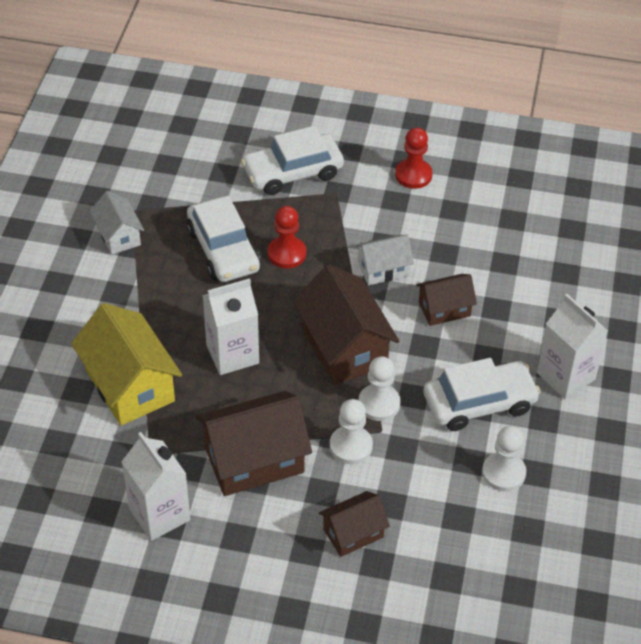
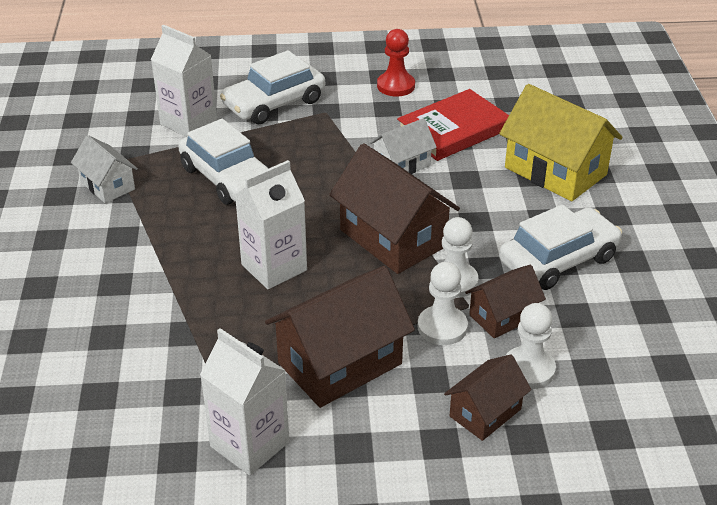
camera: 15 degrees left, 10 degrees down
yellow house [71,303,182,426] -> yellow house moved to [499,84,622,201]
red pawn [268,206,306,268] -> none
brown house [416,274,477,326] -> brown house moved to [465,264,546,338]
white pawn [482,426,526,492] -> white pawn moved to [505,303,556,389]
white carton [537,294,608,399] -> white carton moved to [151,25,217,137]
none -> red book [397,89,509,161]

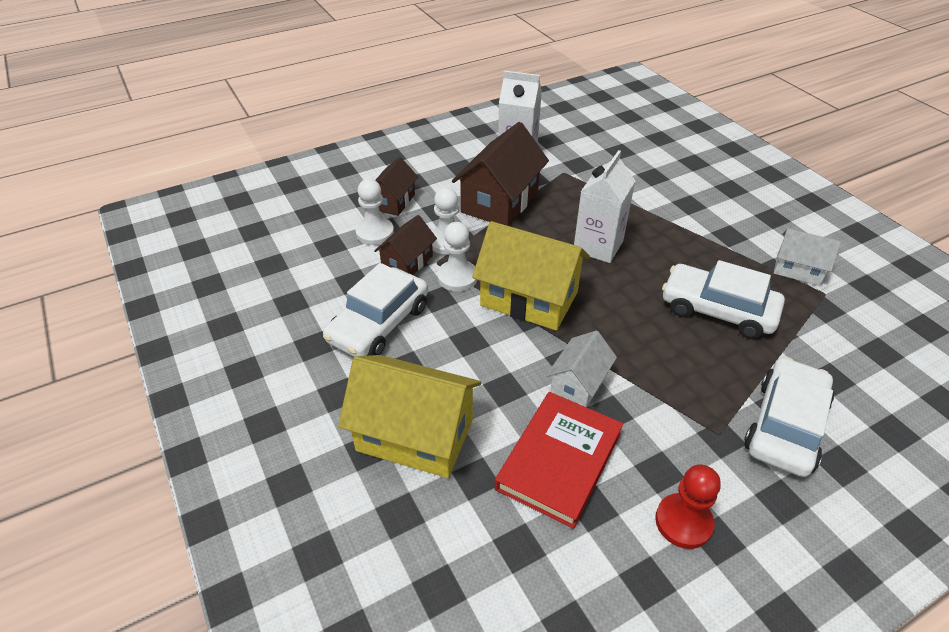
camera: 155 degrees right, 5 degrees up
white carton [151,25,217,137] -> none
brown house [329,143,460,274] -> yellow house [472,221,590,331]

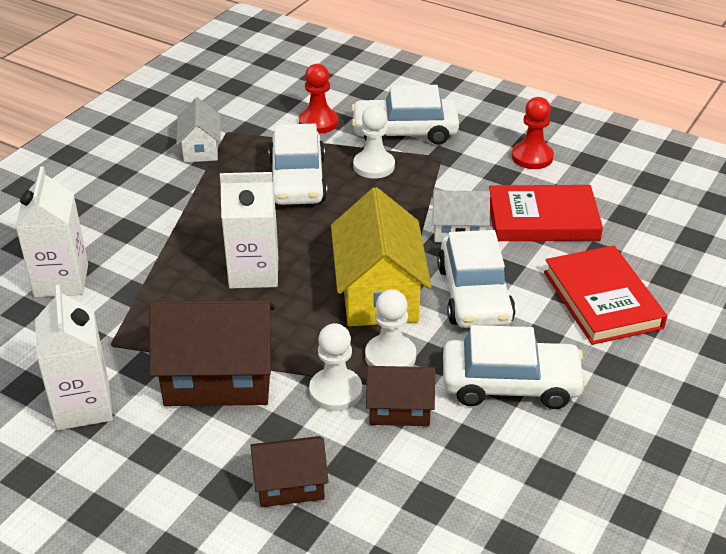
camera: 120 degrees left, 5 degrees down
yellow house [338,355,481,478] -> red book [544,245,667,345]
white pawn [356,179,394,245] -> white pawn moved to [353,106,395,178]
none -> white carton [15,166,88,297]
none -> red pawn [299,64,338,134]
none -> white car [437,230,516,328]

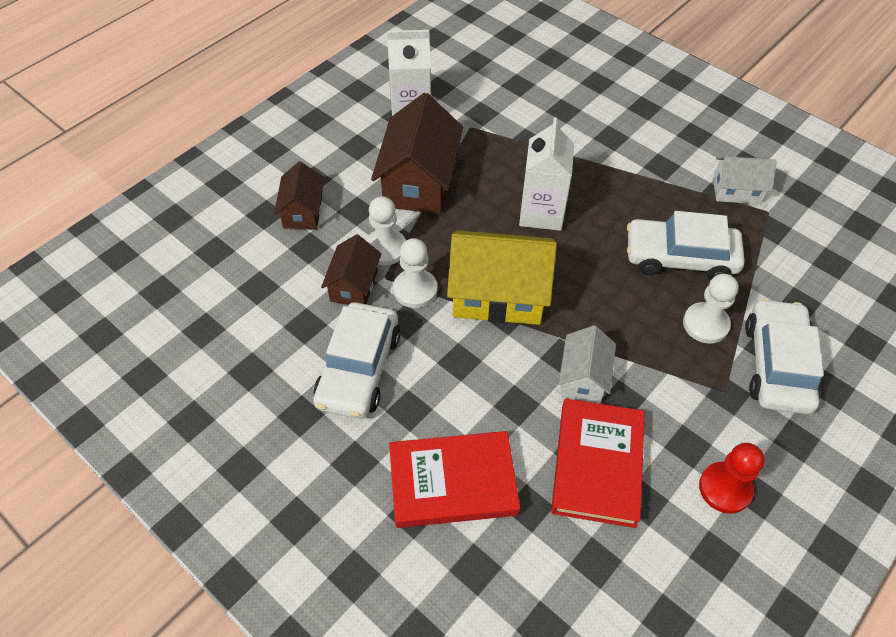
camera: 100 degrees right, 15 degrees up
white carton [15,166,88,297] -> none
red pawn [299,64,338,134] -> none
white car [437,230,516,328] -> none

